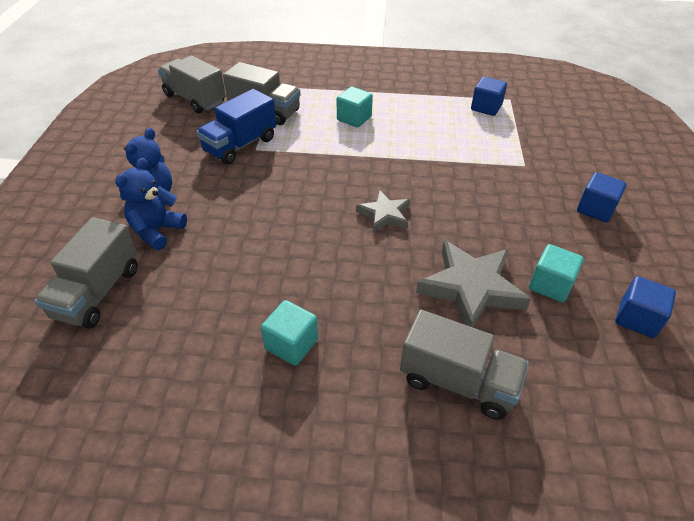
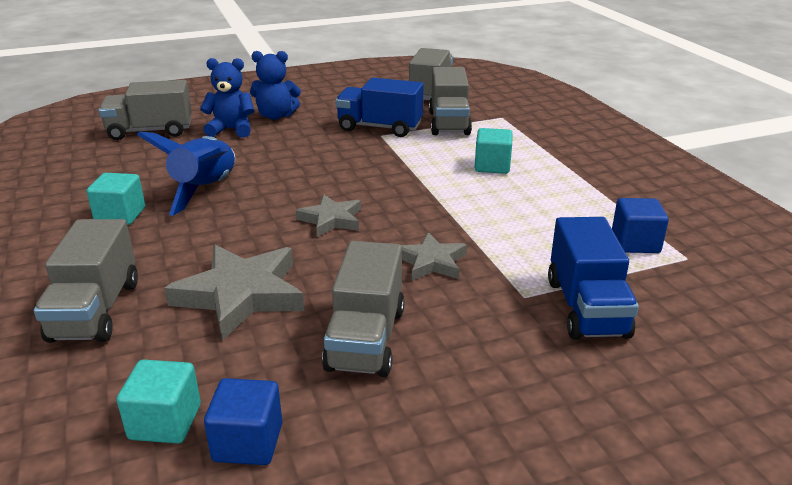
camera: 65 degrees right, 15 degrees down
turquoise cube [529,244,584,303] -> turquoise cube moved to [117,359,201,444]
blue cube [577,172,627,223] -> none
none -> blue rocket [137,132,235,216]
none -> grey truck [322,241,405,377]
none -> grey star [401,232,467,281]
none -> blue truck [548,217,639,340]

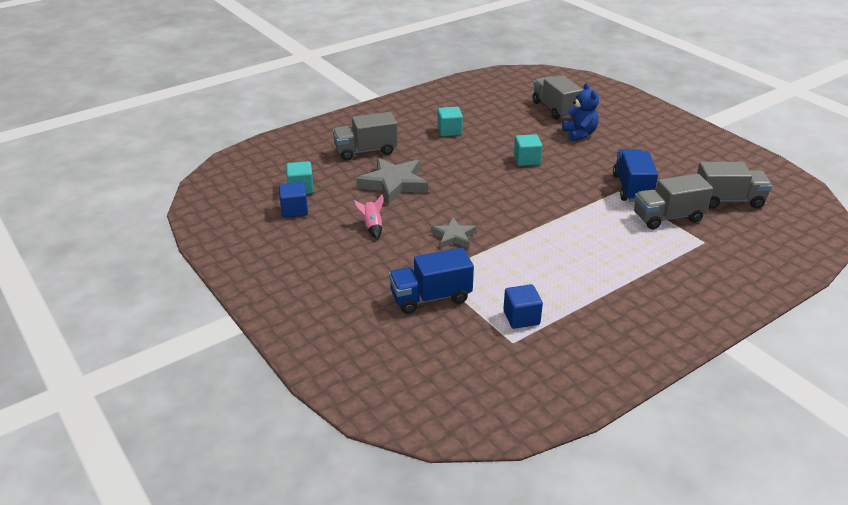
camera: 75 degrees right, 5 degrees up
blue rocket [137,132,235,216] -> none
blue teddy bear [250,51,301,120] -> none
grey star [295,194,361,237] -> none
grey truck [322,241,405,377] -> pink rocket [353,194,383,239]
turquoise cube [475,128,513,174] -> turquoise cube moved to [514,134,542,166]

